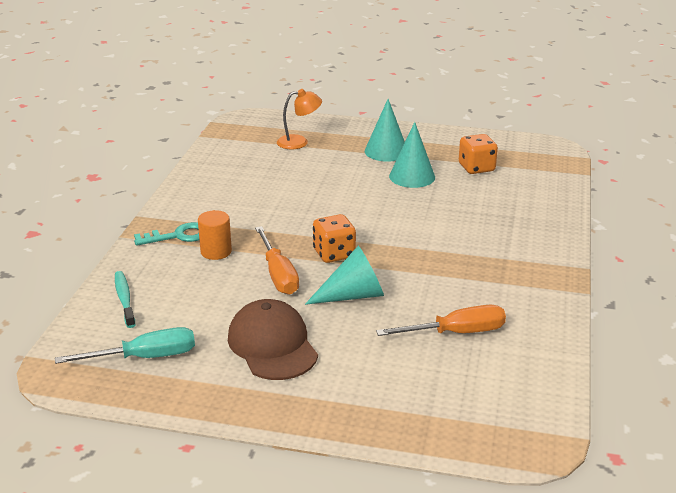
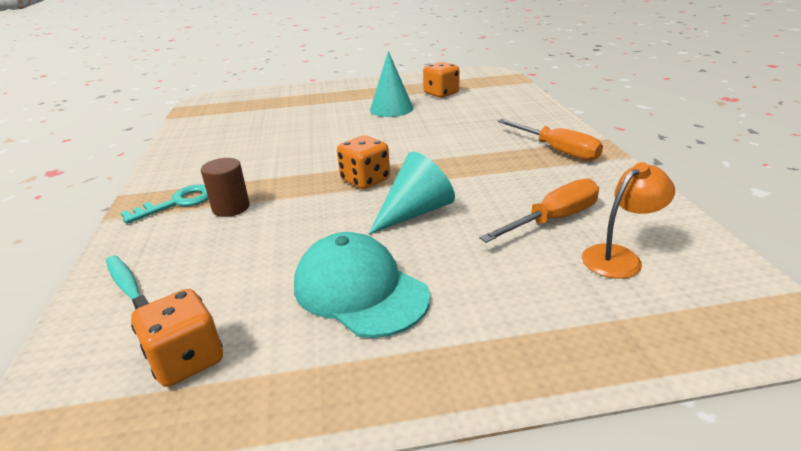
camera: 20 degrees left, 0 degrees up
turquoise screwdriver [55,327,195,364] -> orange dice [131,289,223,387]
orange cylinder [198,210,232,260] -> brown cylinder [201,158,250,217]
brown cap [228,299,318,380] -> turquoise cap [294,232,430,338]
orange screwdriver [255,226,299,295] -> orange screwdriver moved to [497,119,603,161]
orange lamp [277,89,322,149] -> orange lamp moved to [582,162,675,279]
turquoise cone [365,99,405,162] -> none

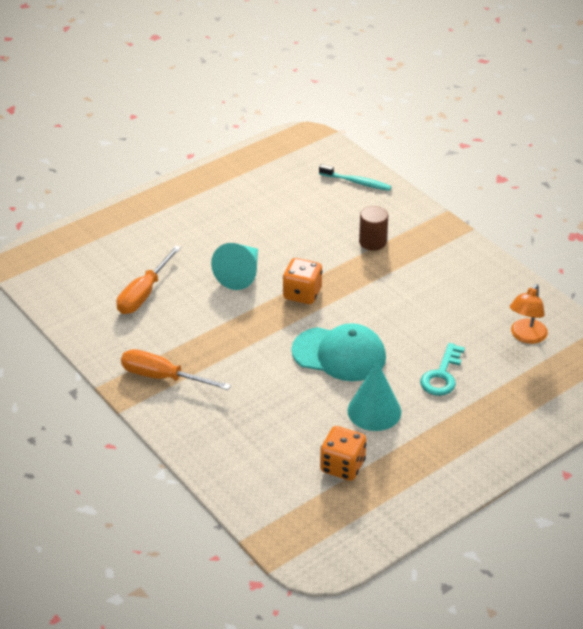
camera: 150 degrees right, 10 degrees up
turquoise key [121,184,208,224] -> turquoise key moved to [420,343,465,396]
orange dice [131,289,223,387] -> none
turquoise cap [294,232,430,338] -> turquoise cap moved to [292,323,386,381]
orange lamp [582,162,675,279] -> orange lamp moved to [510,284,548,344]

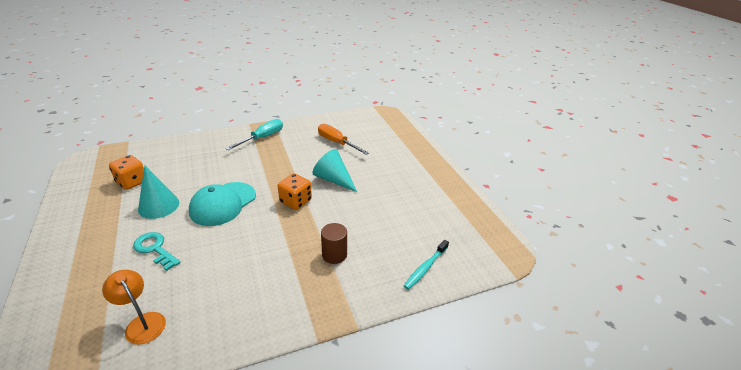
camera: 105 degrees right, 5 degrees down
orange screwdriver [121,349,231,390] -> turquoise screwdriver [225,119,283,150]

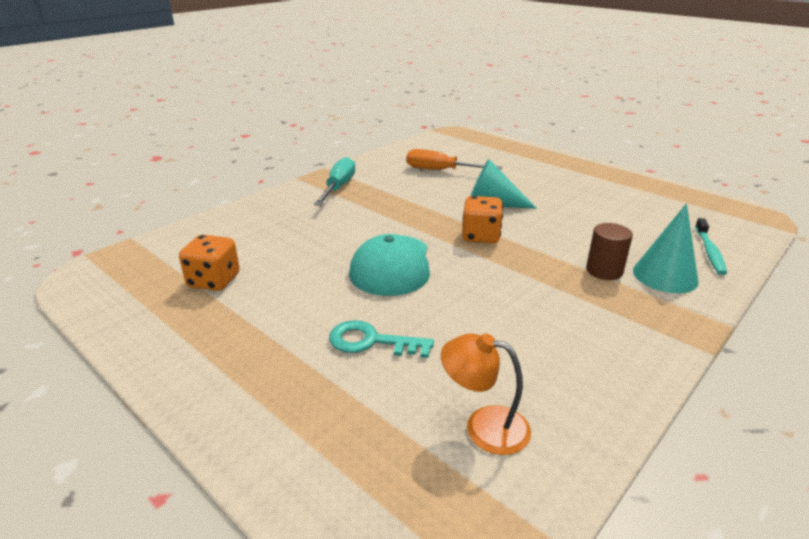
camera: 25 degrees left, 5 degrees down
turquoise cone [138,165,179,219] -> turquoise cone moved to [633,204,699,293]

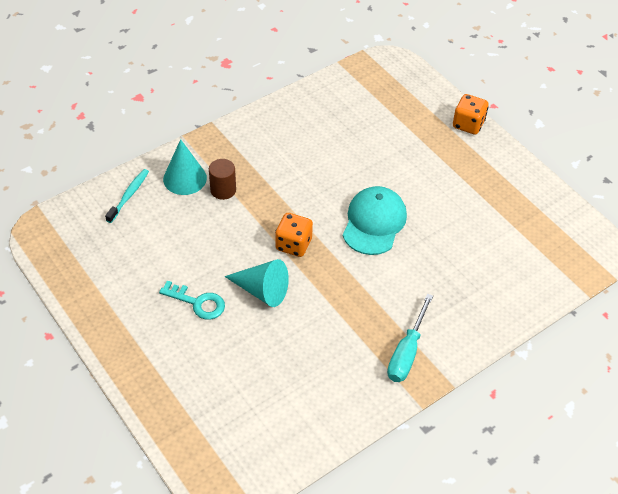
camera: 170 degrees left, 20 degrees up
orange dice [179,235,240,291] -> orange dice moved to [453,94,488,135]
turquoise key [329,320,434,358] -> turquoise key moved to [159,281,225,320]
orange screwdriver [406,149,502,170] -> none
orange lamp [441,333,531,455] -> none

